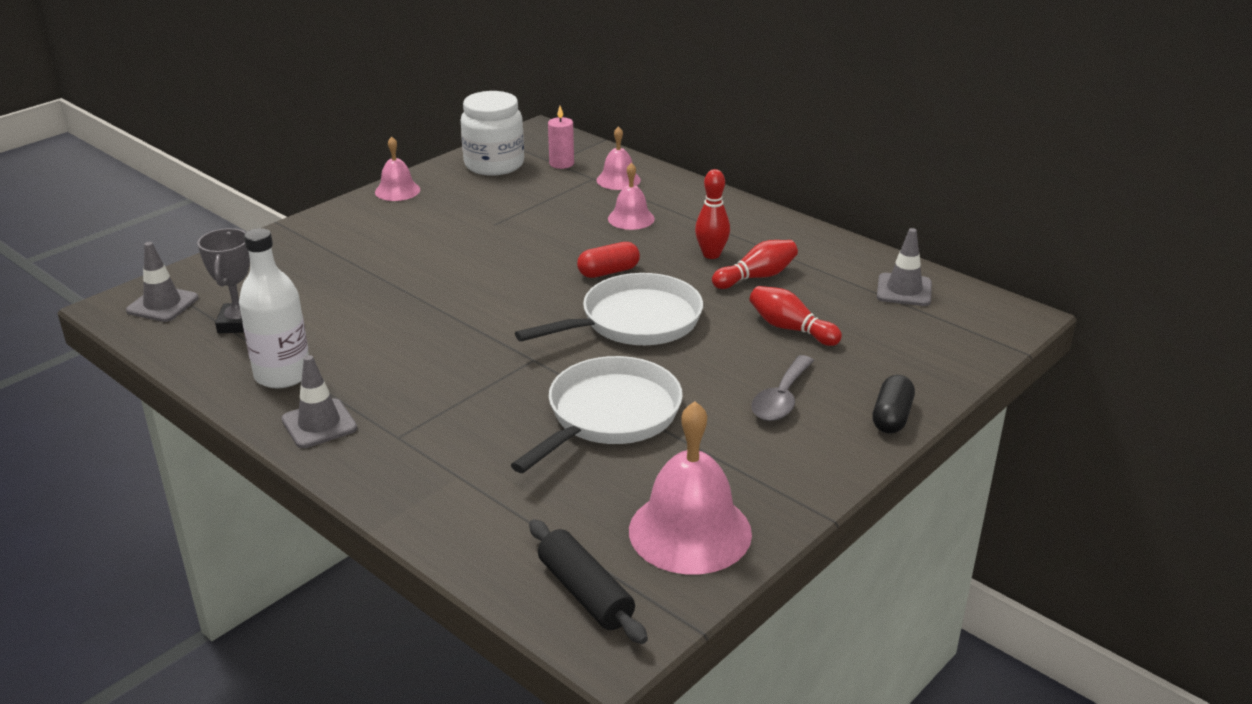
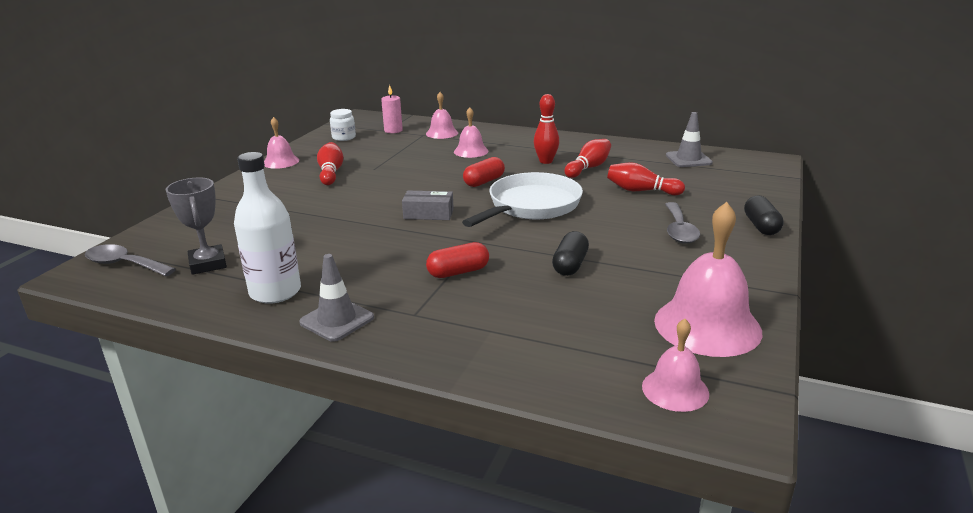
camera: 20 degrees left, 5 degrees down
grey traffic cone [126,242,199,322] -> grey spoon [85,244,176,276]
white jar [461,91,524,176] -> white jar [330,109,356,141], size x0.52
white pan [511,356,683,473] -> black capsule [552,231,589,276]
black rolling pin [529,519,648,644] -> pink bell [642,319,709,412]
none -> red bowling pin [317,142,344,185]
none -> grey box [402,191,454,220]
none -> red capsule [426,242,489,278]

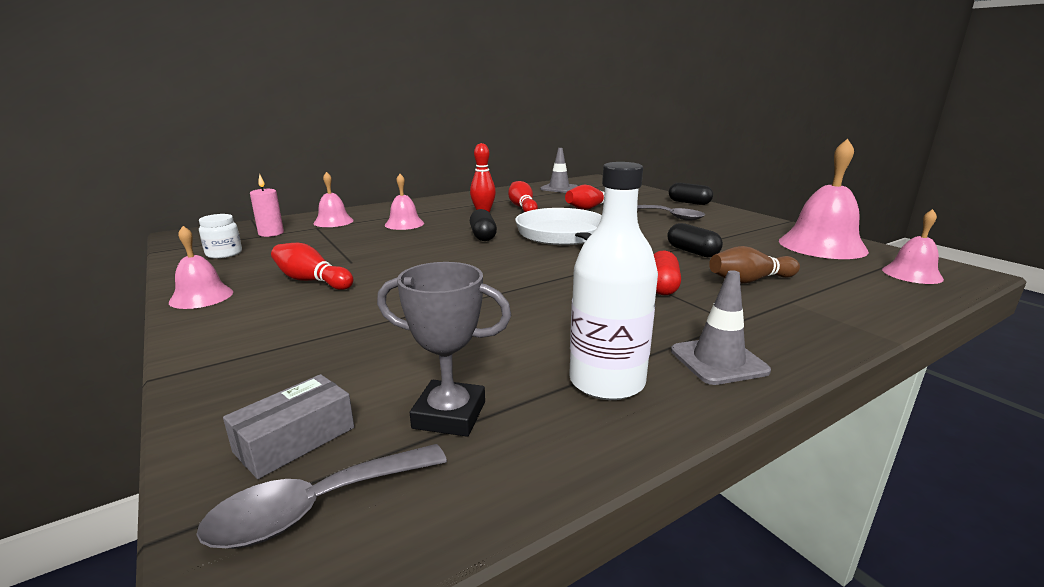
camera: 55 degrees left, 5 degrees down
grey box [402,191,454,220] -> grey box moved to [223,374,354,479]
red capsule [463,157,505,187] -> black capsule [470,209,497,241]
none -> brown bowling pin [709,246,800,284]

